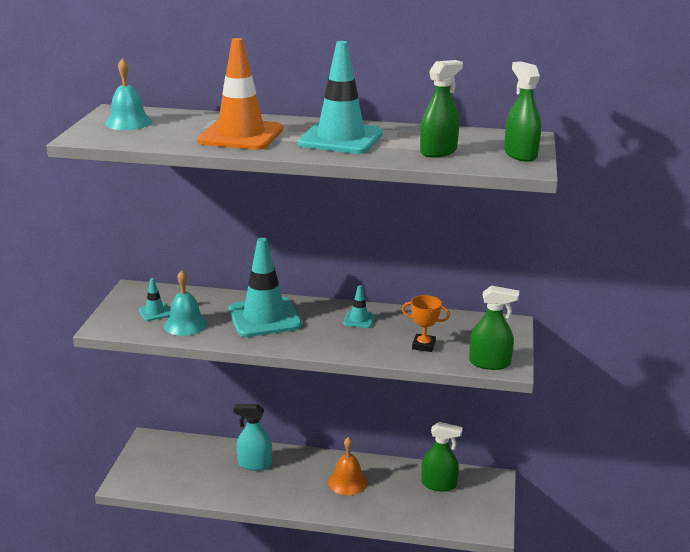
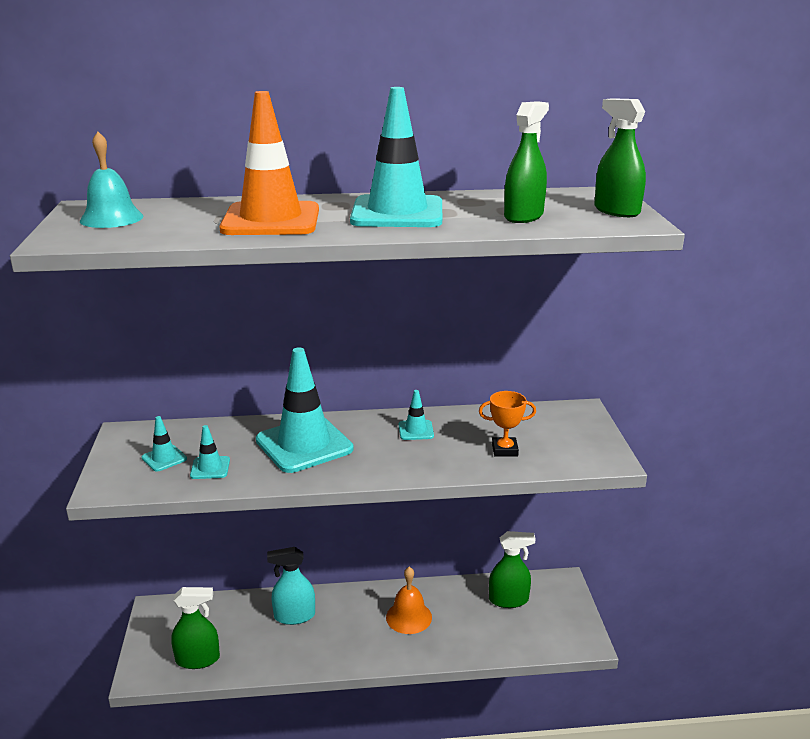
camera: 15 degrees left, 0 degrees up
turquoise bell [164,270,208,336] -> turquoise traffic cone [190,425,230,479]
green spray bottle [469,285,519,370] -> green spray bottle moved to [171,587,220,669]

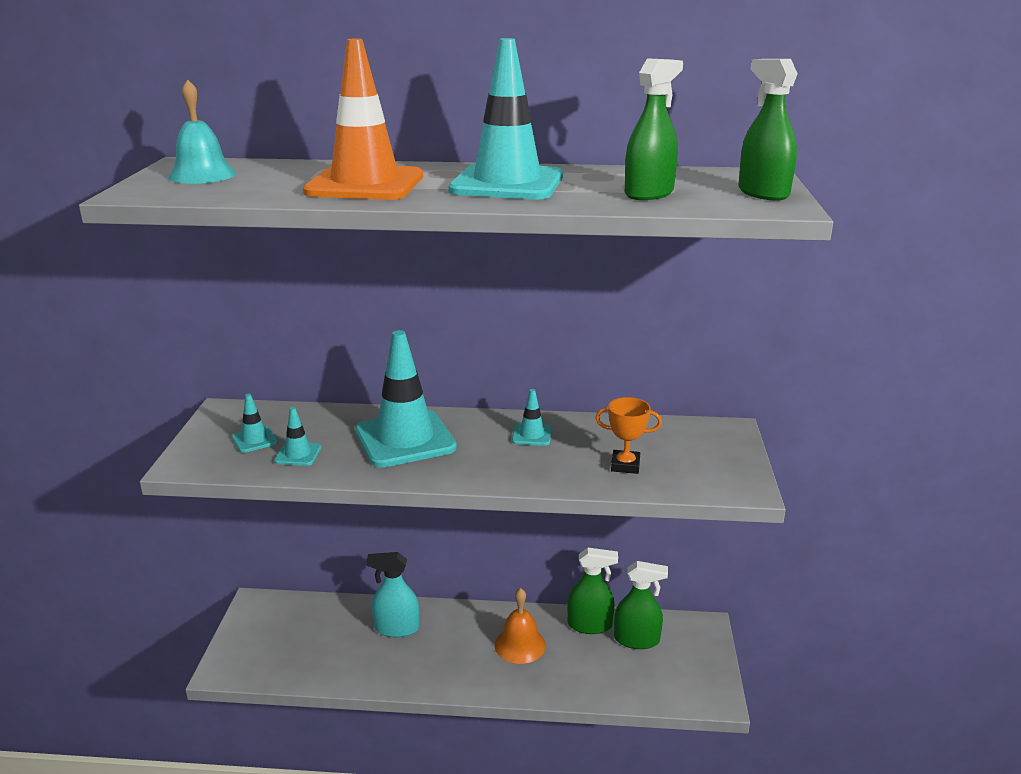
camera: 10 degrees right, 0 degrees up
green spray bottle [171,587,220,669] -> green spray bottle moved to [567,548,618,634]

